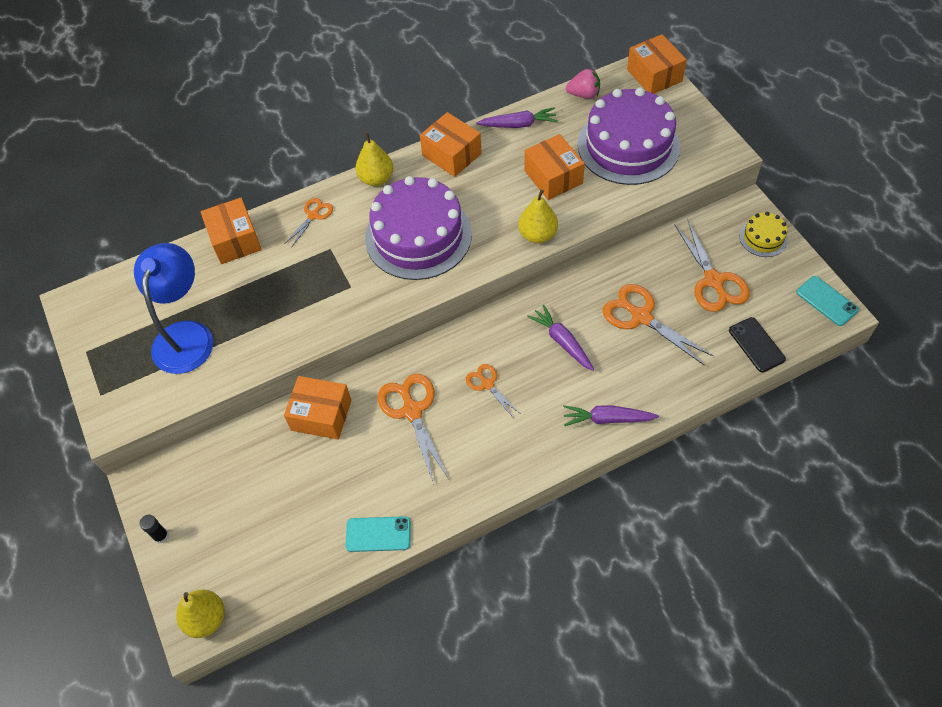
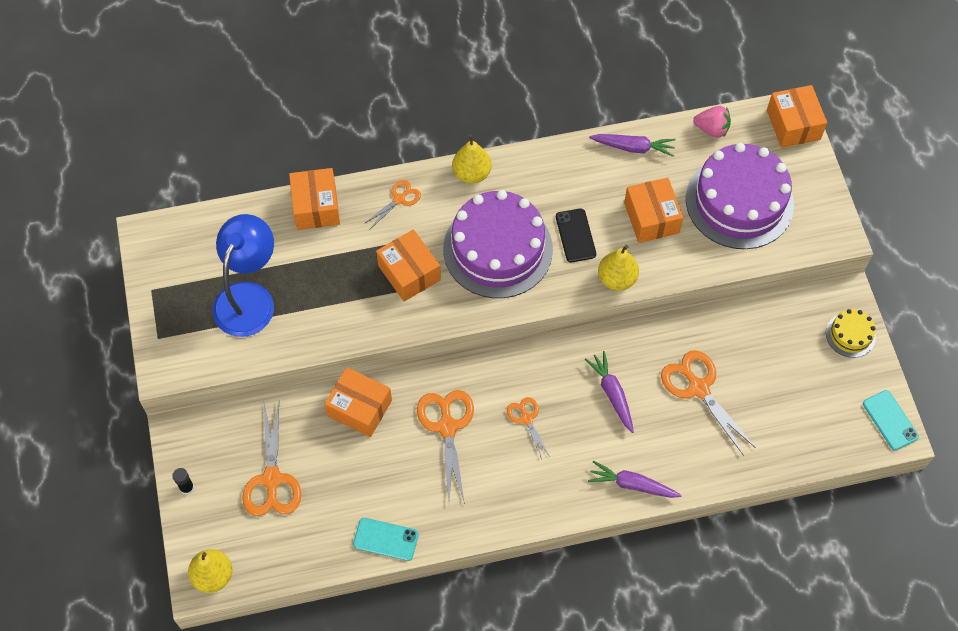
camera: 10 degrees right, 5 degrees up
orange box [420,112,482,177] -> orange box moved to [376,229,441,302]
orange scissors [674,219,750,312] -> orange scissors moved to [242,402,301,516]
black phone [729,317,786,372] -> black phone moved to [556,208,596,262]

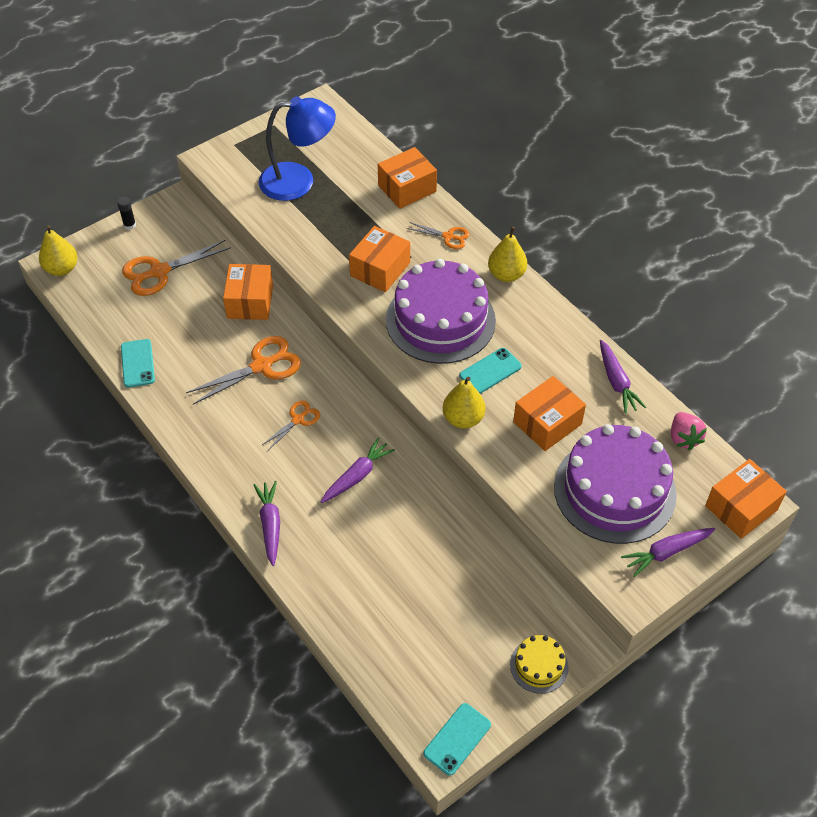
camera: 65 degrees right, 10 degrees down
black phone [556,208,596,262] -> turquoise phone [459,348,522,394]
orange scissors [661,350,756,456] -> none
none -> purple carrot [621,528,715,577]

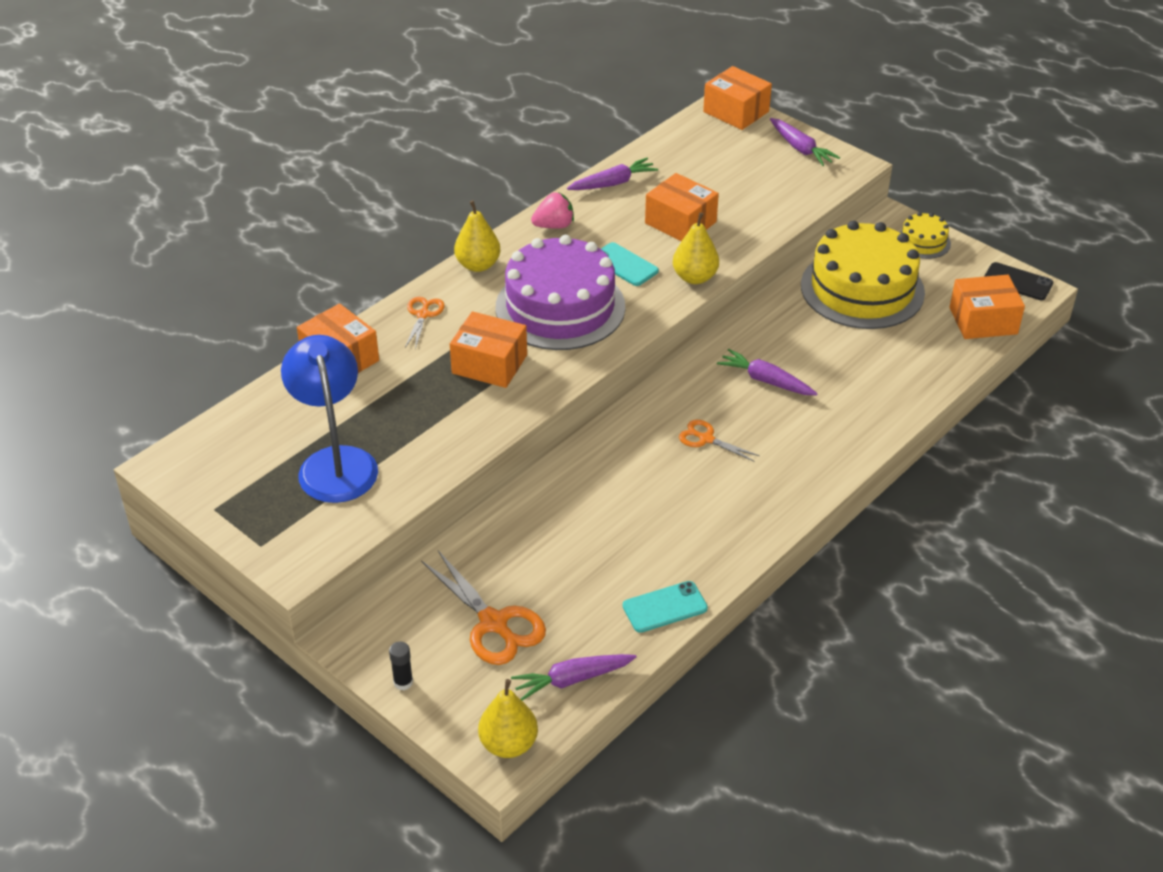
camera: 100 degrees left, 10 degrees down
orange scissors [186,336,301,405] -> none
orange box [223,264,273,320] -> orange box moved to [950,275,1025,339]
purple carrot [253,481,280,566] -> purple carrot moved to [511,654,636,701]
turquoise phone [424,703,491,776] -> black phone [984,262,1053,300]
purple cake [554,424,677,544] -> none
pink strawberry [671,412,707,450] -> pink strawberry moved to [531,192,574,228]
none -> yellow cake [801,221,925,329]

